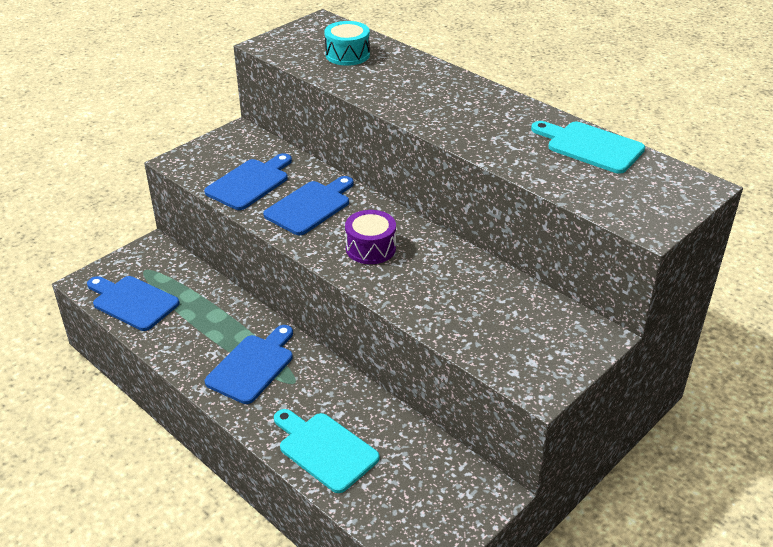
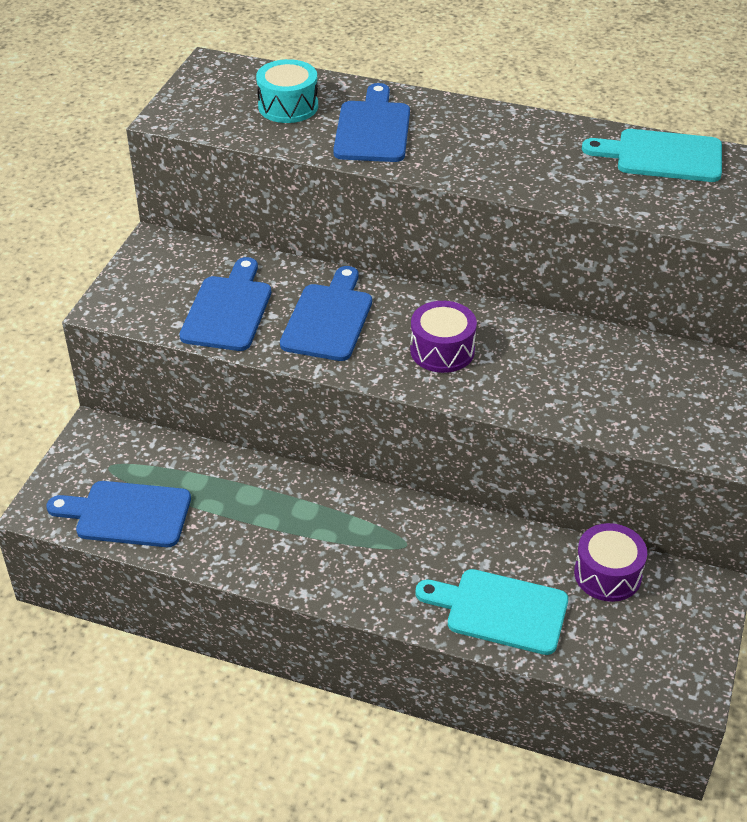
camera: 25 degrees left, 5 degrees up
blue cutting board [205,325,293,404] -> blue cutting board moved to [333,83,410,162]
none -> purple drum [574,523,647,602]

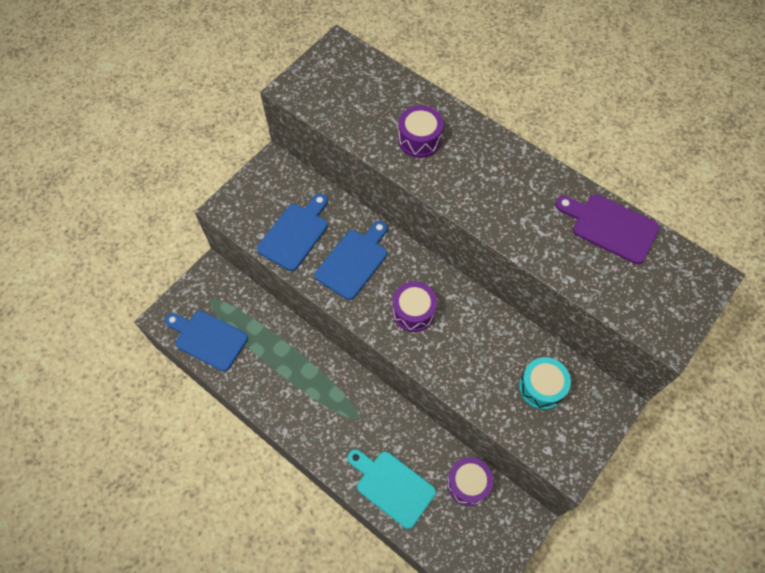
camera: 20 degrees right, 20 degrees up
turquoise drum [256,59,318,123] -> turquoise drum moved to [519,357,571,410]
blue cutting board [333,83,410,162] -> purple drum [398,105,444,158]
turquoise cutting board [582,129,722,182] -> purple cutting board [555,194,660,264]

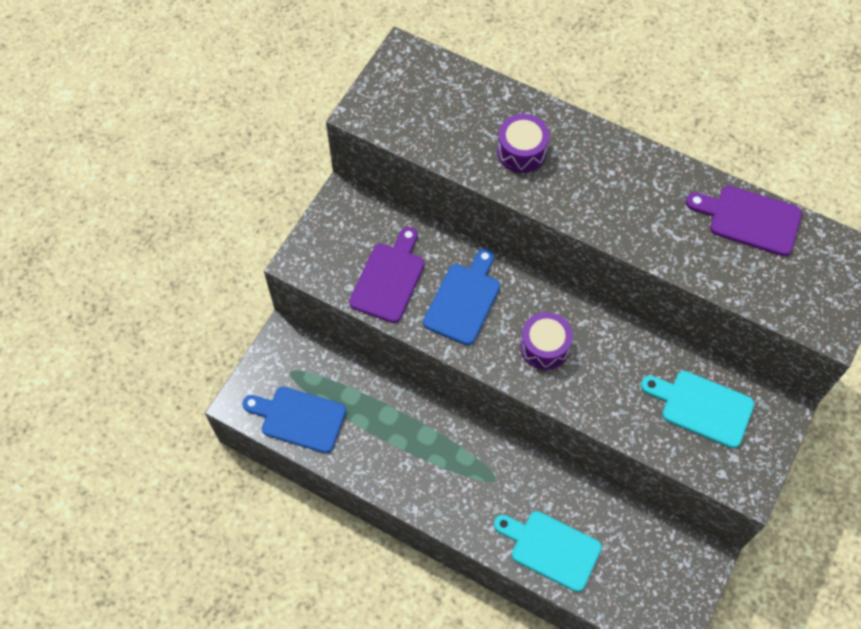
camera: 10 degrees left, 0 degrees up
blue cutting board [257,194,328,271] -> purple cutting board [349,227,425,323]
purple drum [447,457,493,506] -> none
turquoise drum [519,357,571,410] -> turquoise cutting board [641,371,754,448]

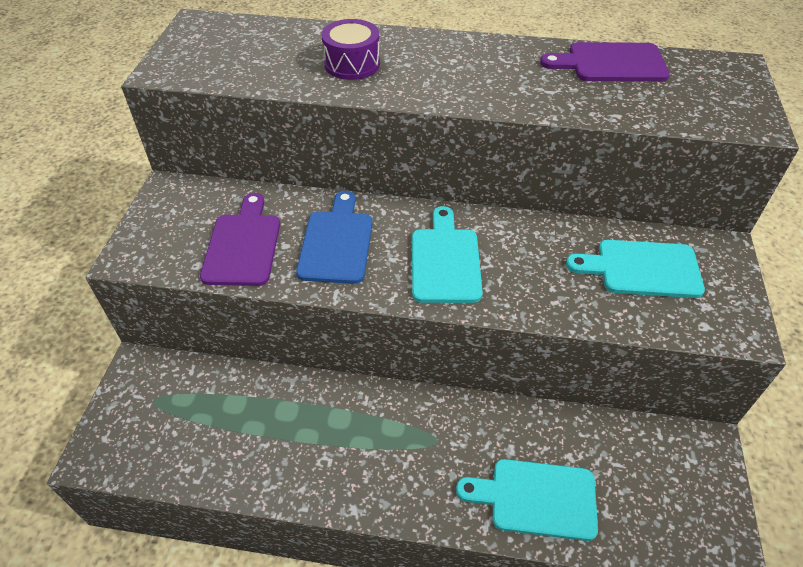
camera: 20 degrees left, 15 degrees down
blue cutting board [242,387,346,453] -> none
purple drum [520,312,573,370] -> turquoise cutting board [412,206,483,303]

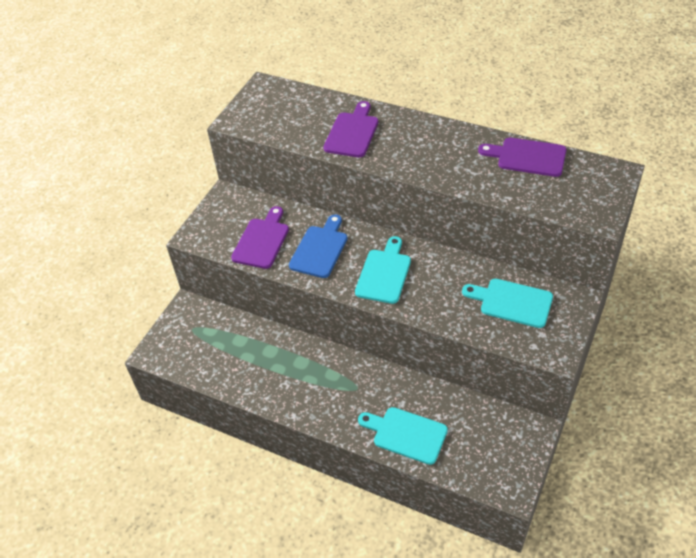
camera: 20 degrees right, 0 degrees up
purple drum [321,19,380,80] -> purple cutting board [323,101,378,157]

